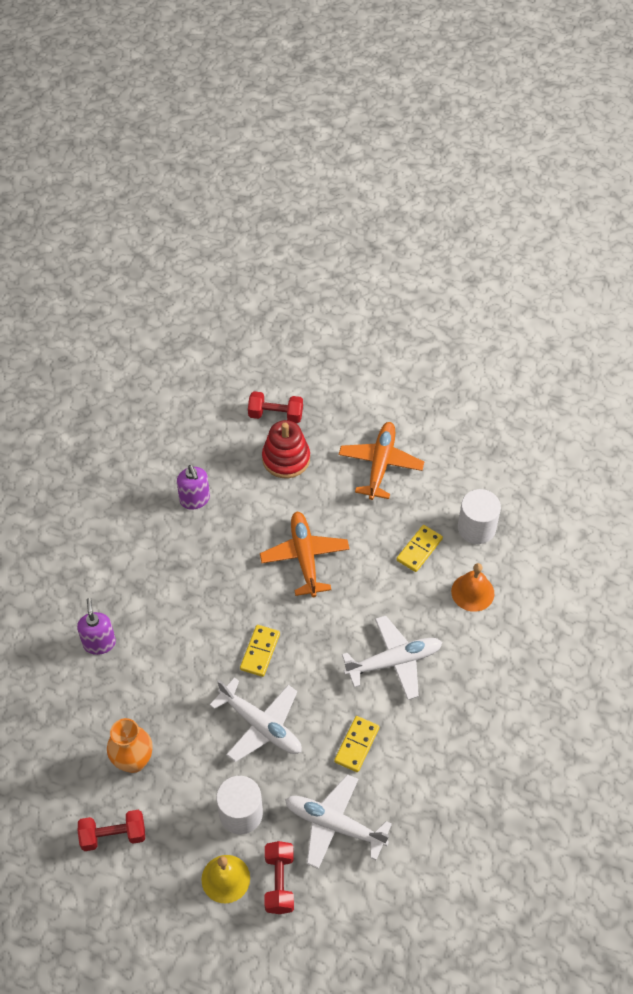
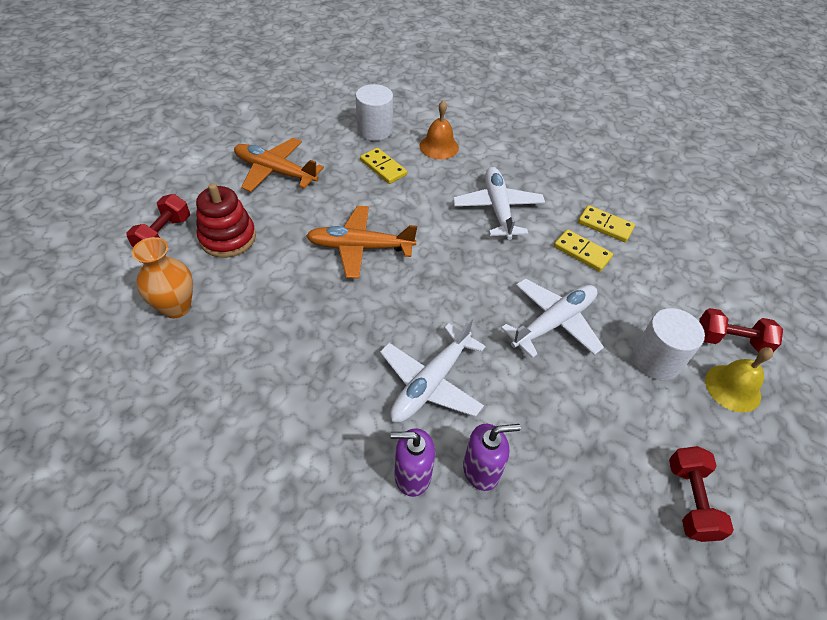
camera: 80 degrees left, 5 degrees down
orange vase [107,718,153,773] -> orange vase moved to [132,237,193,318]
purple soap dispenser [177,465,210,510] -> purple soap dispenser moved to [463,424,521,491]
yellow domino [240,625,280,677] -> yellow domino moved to [578,205,635,242]
white plane [285,774,392,869] -> white plane moved to [380,317,486,422]

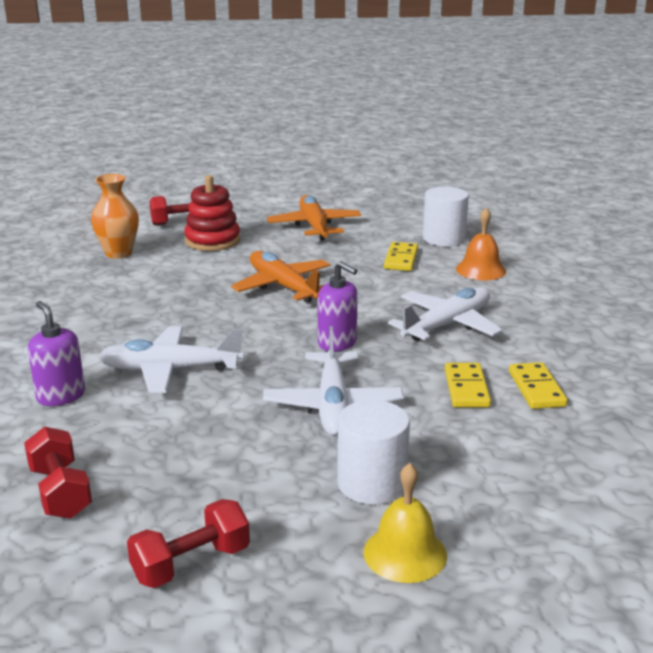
camera: 55 degrees right, 25 degrees down
purple soap dispenser [463,424,521,491] -> purple soap dispenser moved to [318,261,358,352]
white plane [501,279,604,358] -> white plane turned 75 degrees clockwise [263,326,404,436]
red dumbbell [699,308,783,352] -> red dumbbell moved to [24,427,92,519]

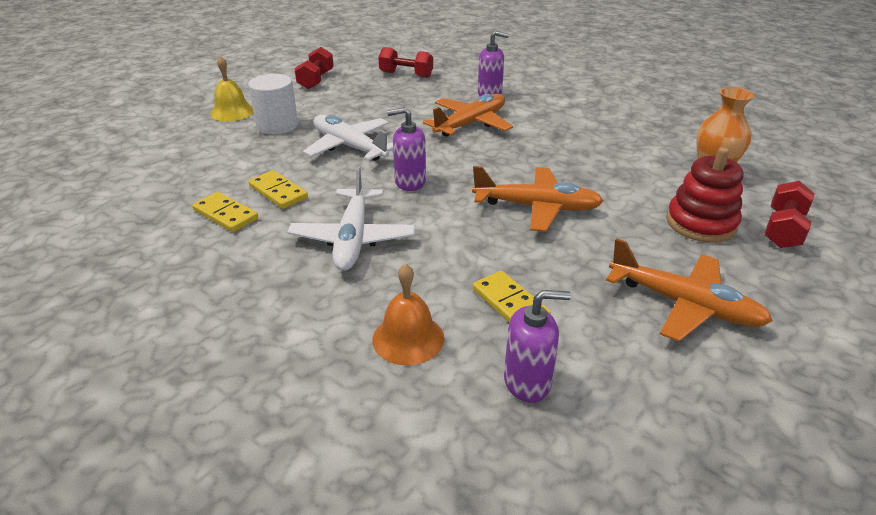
camera: 135 degrees right, 10 degrees up
white plane [98,327,244,393] -> orange plane [423,94,513,137]
white cylinder [423,187,469,246] -> purple soap dispenser [504,290,571,403]

